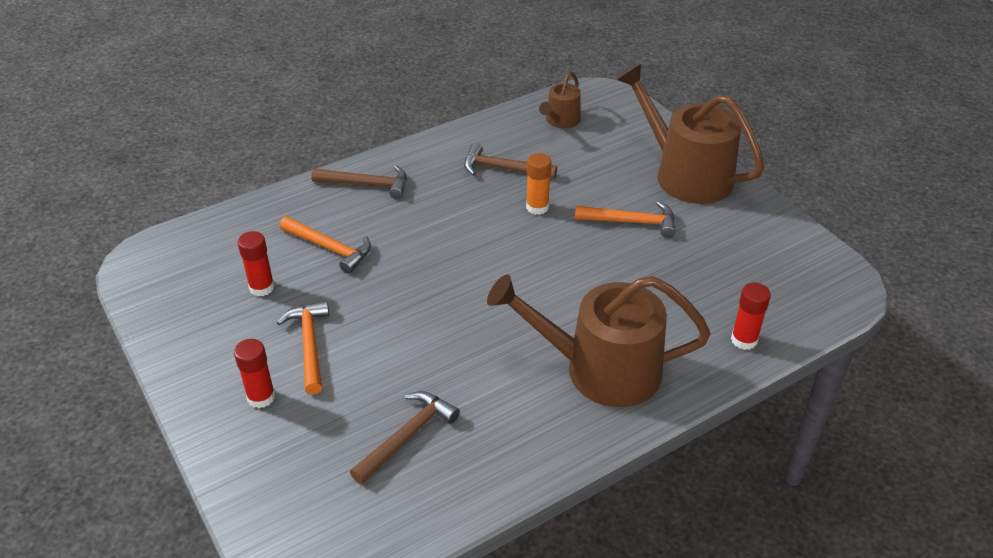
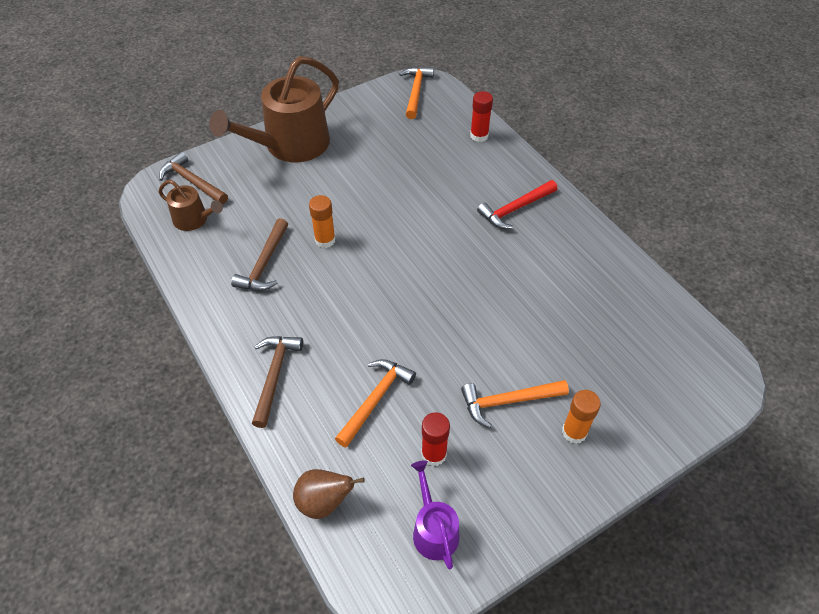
camera: 90 degrees left, 10 degrees up
red glue stick [234,339,275,408] -> orange glue stick [562,390,601,444]
brown hammer [350,391,460,484] -> brown hammer moved to [159,151,228,204]
brown watering can [487,275,711,407] -> red hammer [477,180,557,229]
orange hammer [575,201,675,238] -> orange hammer moved to [399,66,434,119]
none -> brown pear [293,469,365,519]
none -> purple watering can [411,460,459,570]

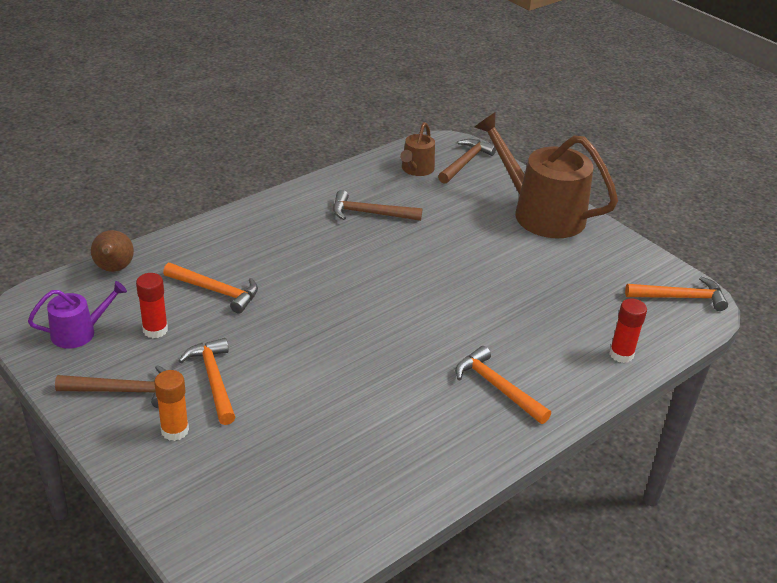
camera: 80 degrees right, 15 degrees down
brown hammer [252,336,303,428] -> brown hammer moved to [55,365,166,408]
orange glue stick [309,195,336,248] -> none
red hammer [477,180,557,229] -> orange hammer [455,346,551,424]

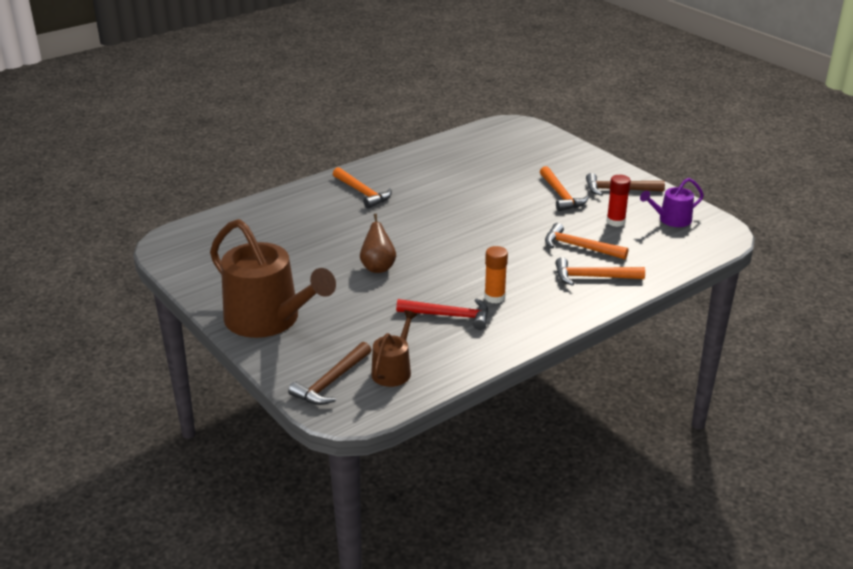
camera: 175 degrees left, 5 degrees down
brown pear [91,230,134,272] -> brown pear moved to [360,214,396,273]
orange glue stick [154,370,189,441] -> orange glue stick moved to [484,246,508,304]
brown hammer [333,190,422,221] -> red hammer [396,298,488,330]
red glue stick [609,299,647,363] -> none
orange hammer [625,277,728,311] -> orange hammer moved to [555,257,645,286]

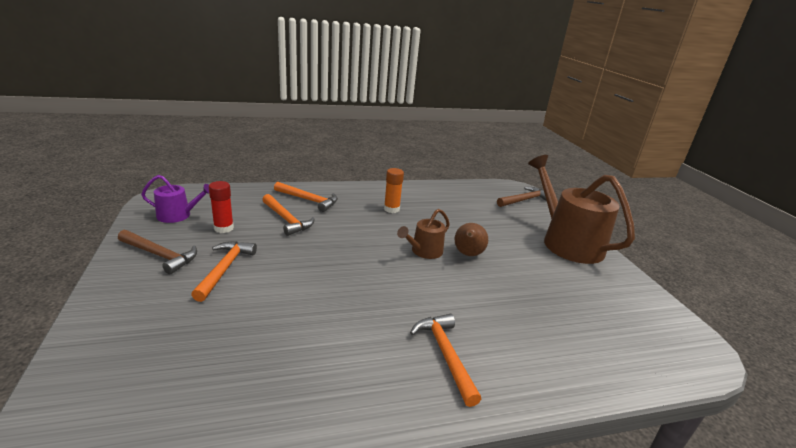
camera: 160 degrees left, 5 degrees down
brown watering can [371,310,417,387] -> brown watering can moved to [397,209,450,259]
red hammer [396,298,488,330] -> none

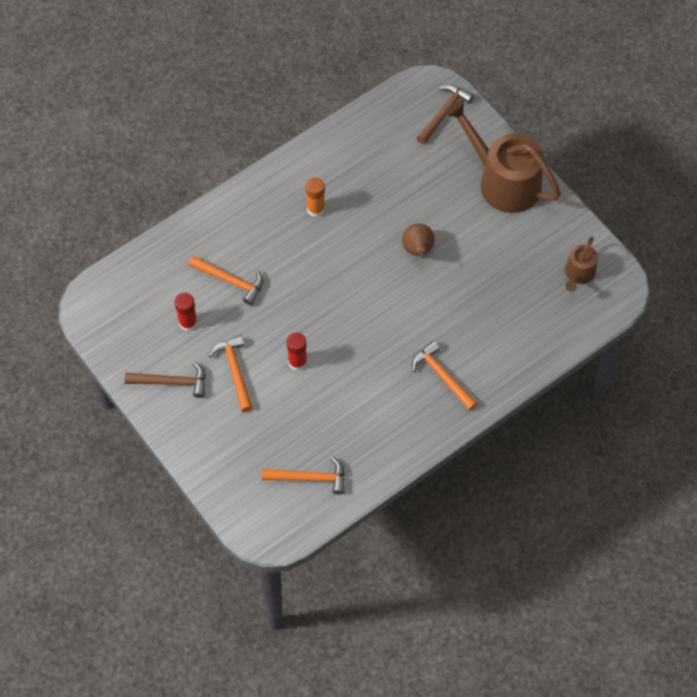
camera: 20 degrees left, 35 degrees up
purple watering can [141,175,209,223] -> none
orange hammer [274,182,338,212] -> orange hammer moved to [262,456,345,495]
brown watering can [397,209,450,259] -> brown watering can moved to [565,236,598,292]
none -> red glue stick [287,332,307,371]

